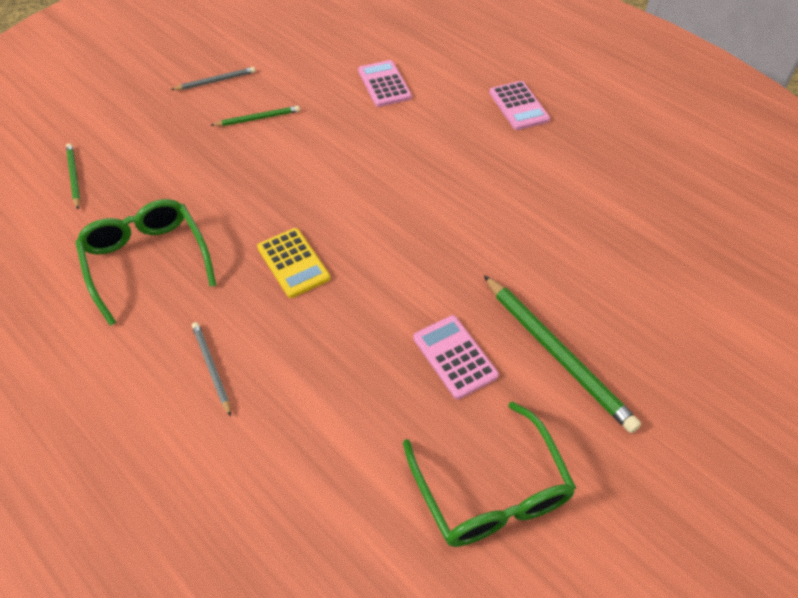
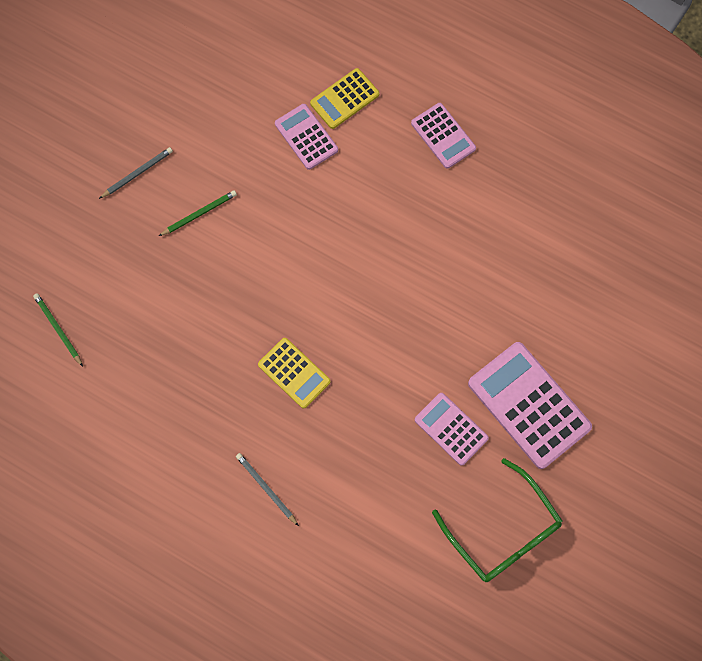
camera: 15 degrees left, 20 degrees up
green glasses [75,199,216,326] -> none
green pencil [484,275,641,433] -> pink calculator [468,342,592,469]
none -> yellow calculator [310,68,379,129]

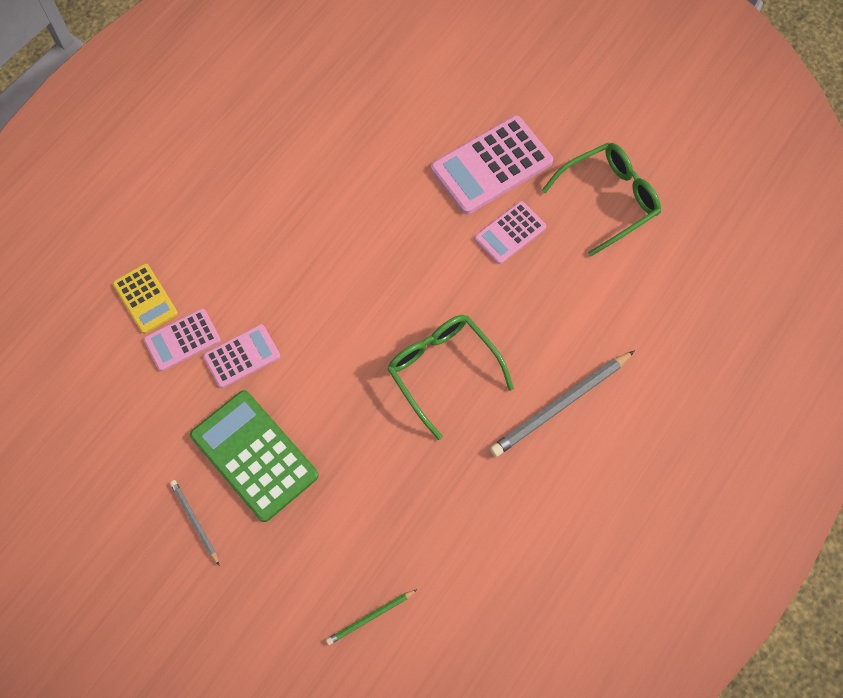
camera: 85 degrees left, 5 degrees down
green pencil [159,190,237,236] -> green calculator [190,390,319,522]
grey pencil [236,453,299,526] -> grey pencil [490,350,635,457], size x1.89
yellow calculator [258,338,331,408] -> green glasses [387,315,514,440]
pink calculator [411,103,476,169] -> pink calculator moved to [203,324,280,388]

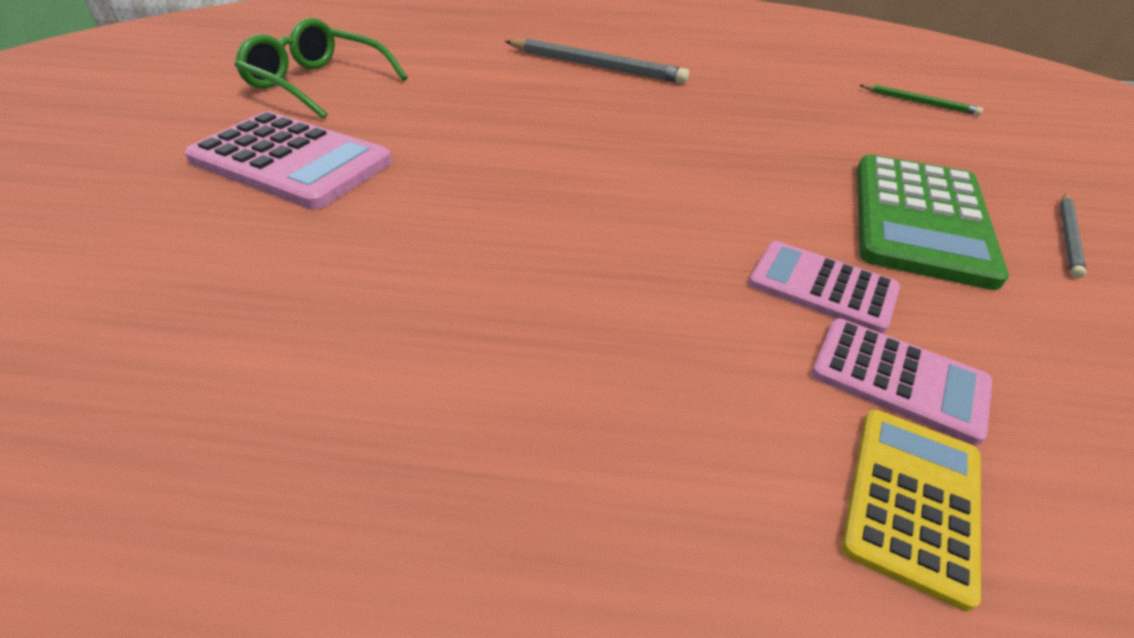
camera: 120 degrees left, 25 degrees down
green glasses [387,315,514,440] -> none
pink calculator [475,201,546,264] -> none

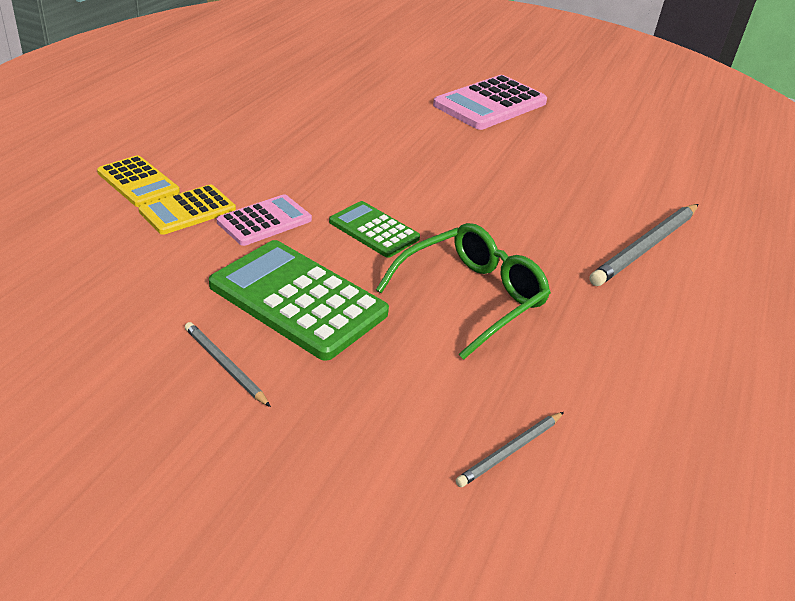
camera: 105 degrees right, 5 degrees down
green glasses [235,18,408,119] -> green glasses moved to [376,223,551,360]
pink calculator [811,319,992,445] -> yellow calculator [139,184,236,235]
green pencil [859,85,983,116] -> grey pencil [456,412,564,487]
none -> green calculator [329,201,420,258]

